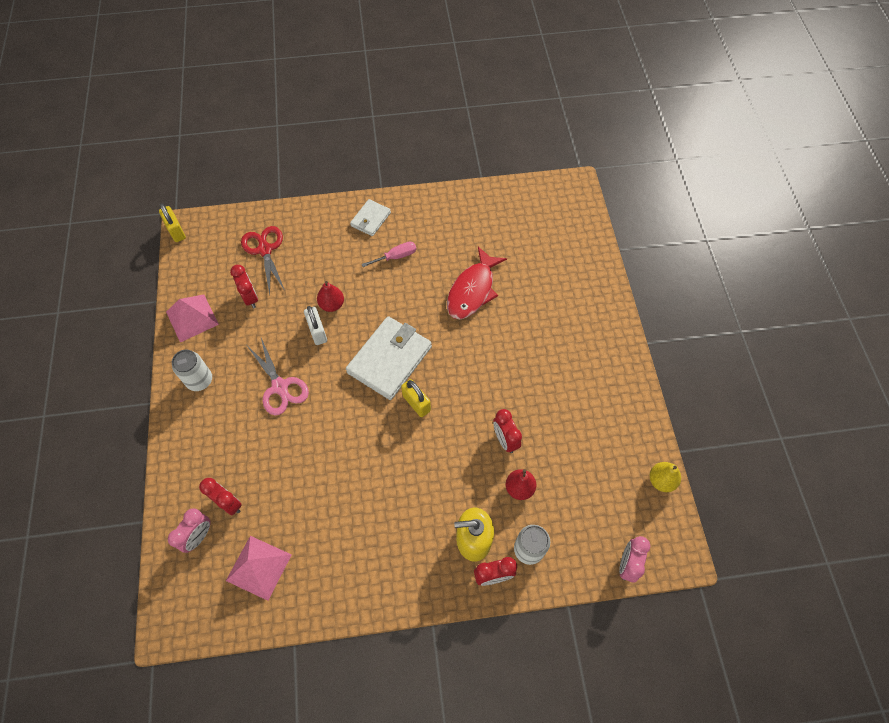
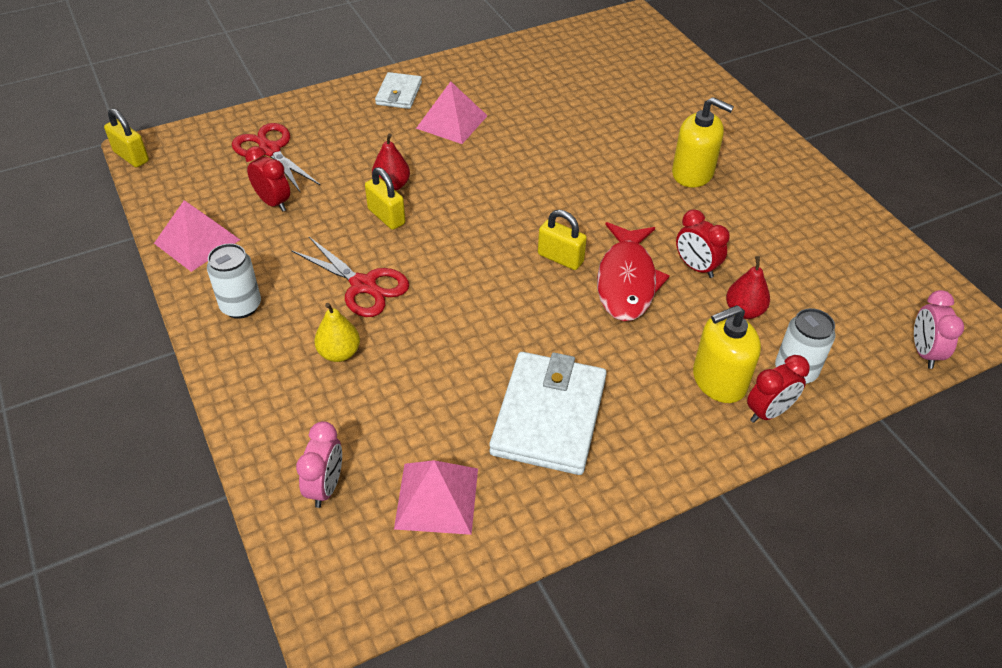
camera: 20 degrees left, 15 degrees down
red clock [199,478,242,515] -> none
pink scissors [247,338,309,415] -> red scissors [291,237,409,317]
white padlock [304,306,327,345] -> yellow padlock [365,167,405,230]
white wallet [346,316,432,400] -> white wallet moved to [490,352,607,475]
pink screwdriver [362,242,416,267] -> pink pyramid [416,81,487,144]
red fish [447,247,507,319] -> red fish moved to [597,222,670,321]
yellow pear [650,462,681,492] -> yellow pear moved to [314,303,360,362]
none -> yellow soap dispenser [672,97,734,188]

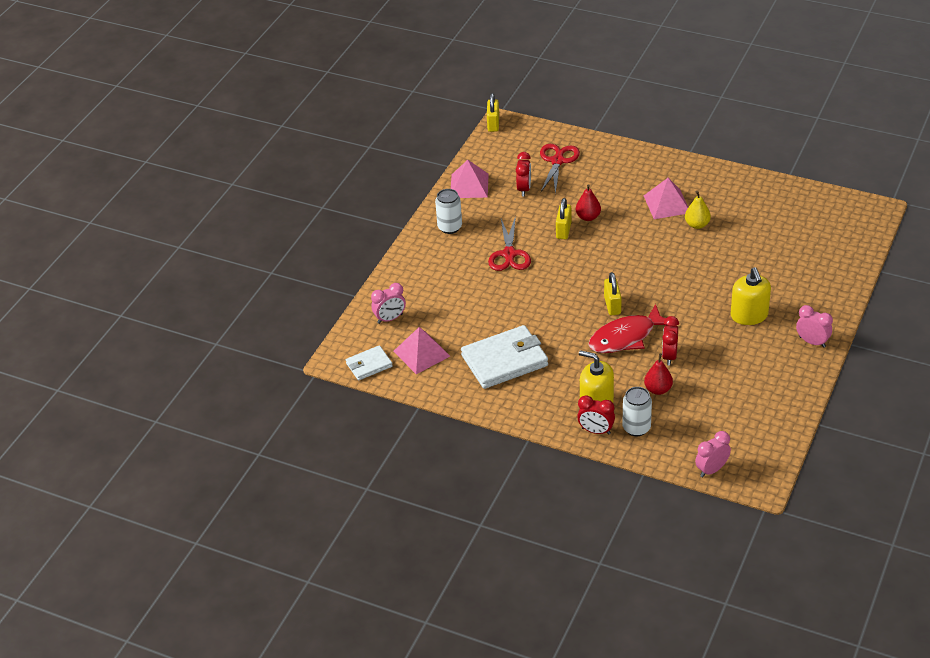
camera: 55 degrees right, 5 degrees down
yellow pear [314,303,360,362] -> yellow pear moved to [685,191,711,229]
white wallet [375,72,422,109] -> white wallet moved to [346,345,393,380]
none -> pink clock [796,305,833,348]

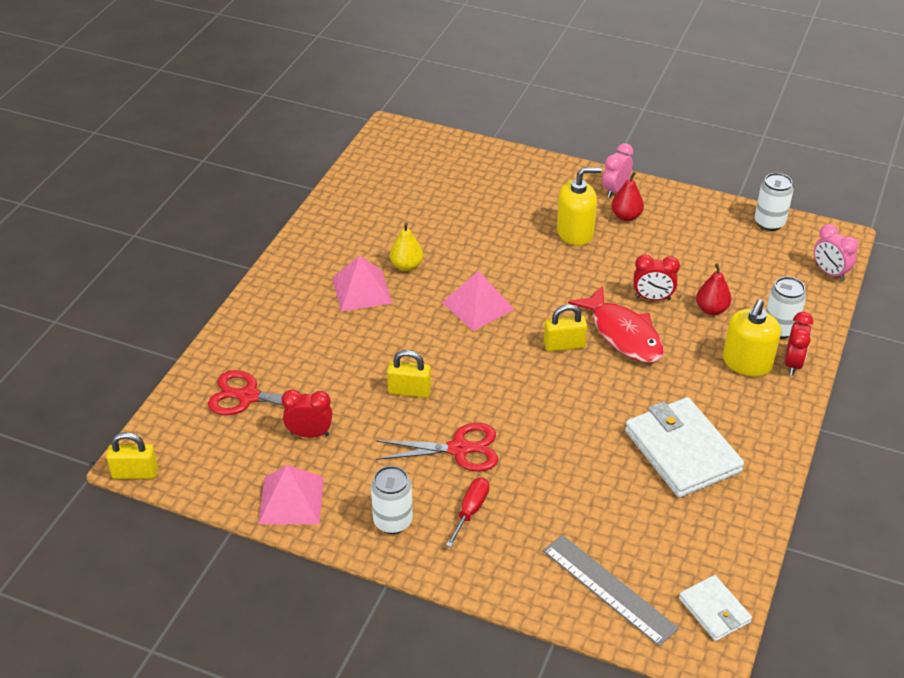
camera: 95 degrees left, 0 degrees up
pink clock [371,283,406,324] -> grey ruler [543,535,679,646]
pink pyramid [394,327,450,374] -> pink pyramid moved to [442,271,515,331]
red pear [576,184,601,221] -> red pear moved to [612,172,644,221]
none -> red screwdriver [446,478,489,547]
none -> white can [755,173,793,231]

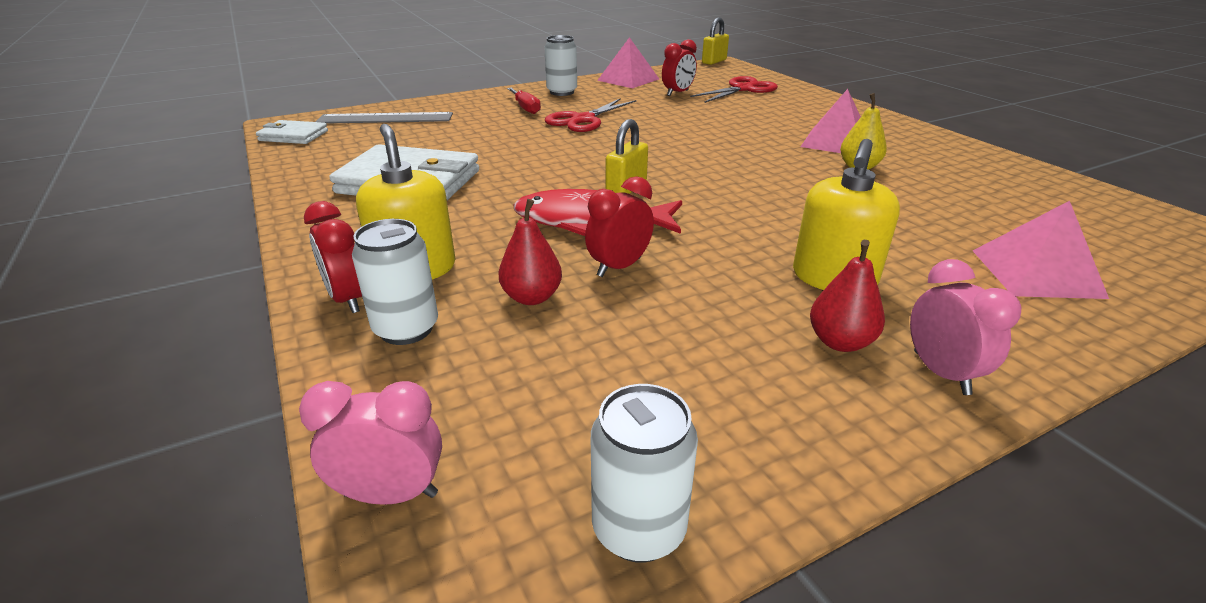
camera: 130 degrees right, 10 degrees down
yellow padlock [387,350,431,398] -> none
pink pyramid [442,271,515,331] -> pink pyramid moved to [973,201,1109,299]

